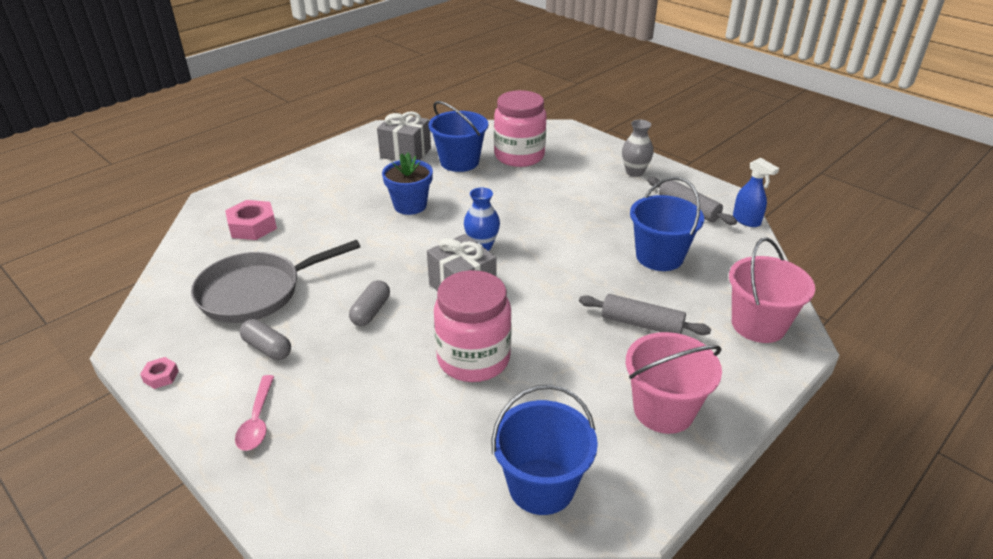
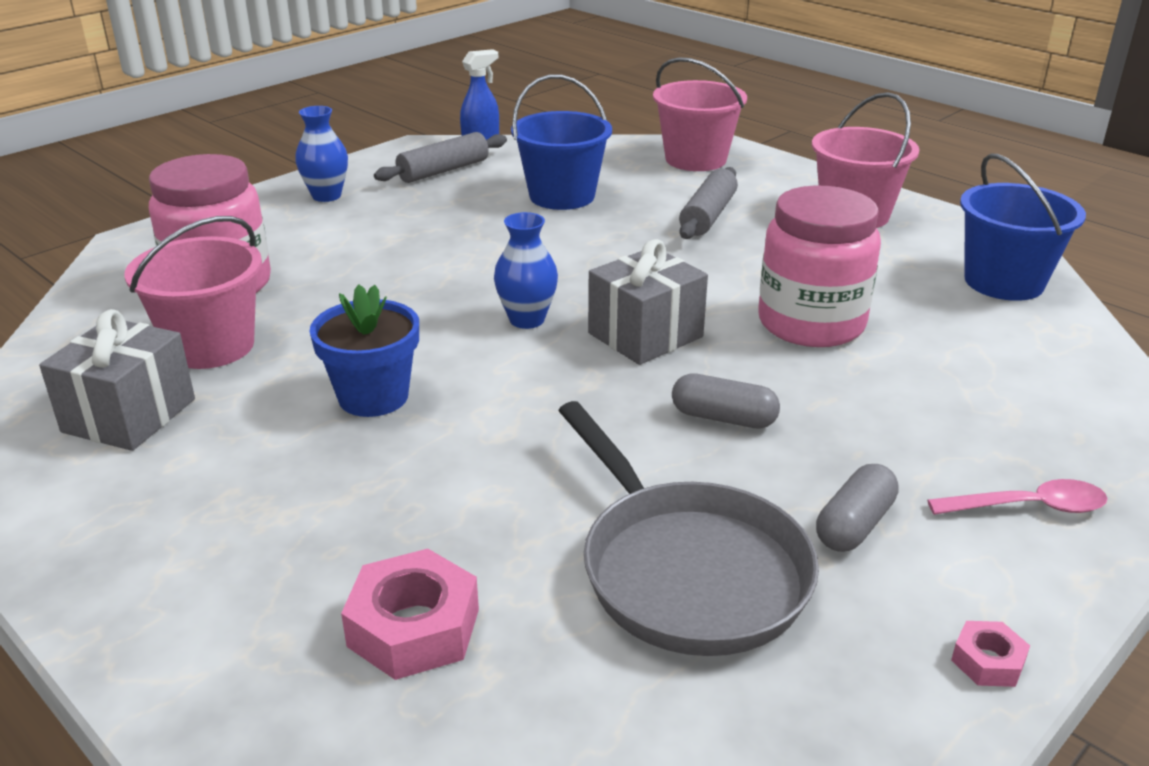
camera: 90 degrees left, 5 degrees down
blue bucket [429,101,488,172] -> pink bucket [124,216,262,369]
grey vase [622,120,654,177] -> blue vase [295,106,348,202]

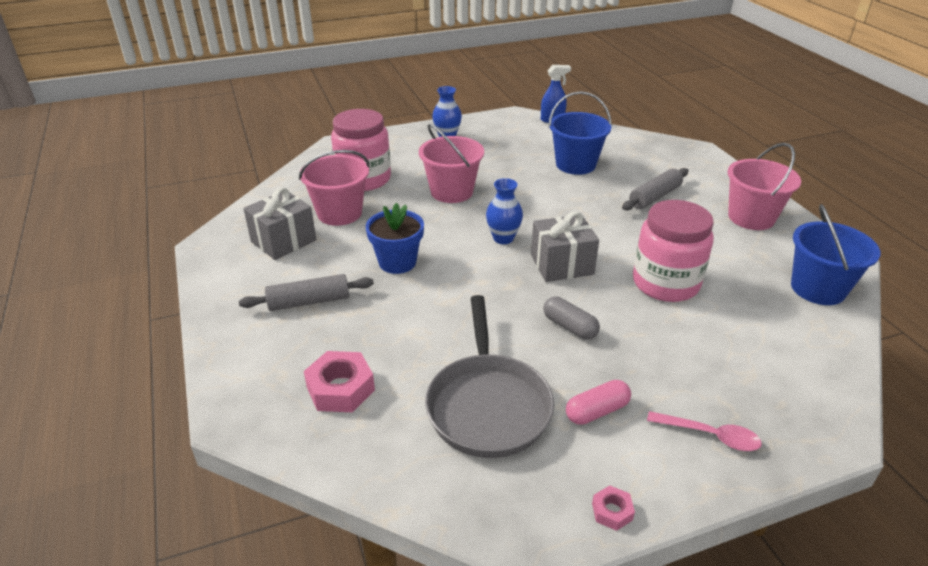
camera: 25 degrees right, 5 degrees up
grey rolling pin [374,132,507,183] -> grey rolling pin moved to [239,274,374,311]
pink bucket [653,57,747,171] -> pink bucket moved to [419,124,484,203]
grey capsule [816,464,899,552] -> pink capsule [566,380,631,425]

